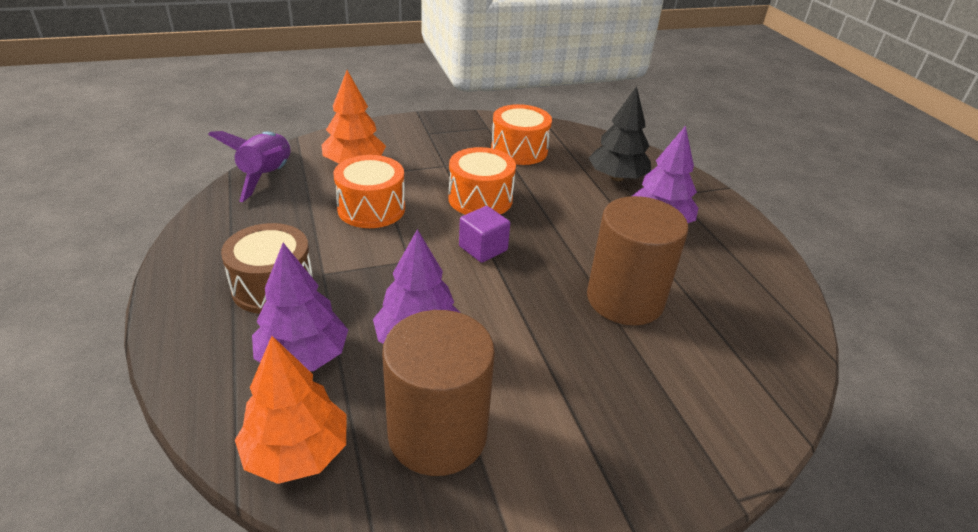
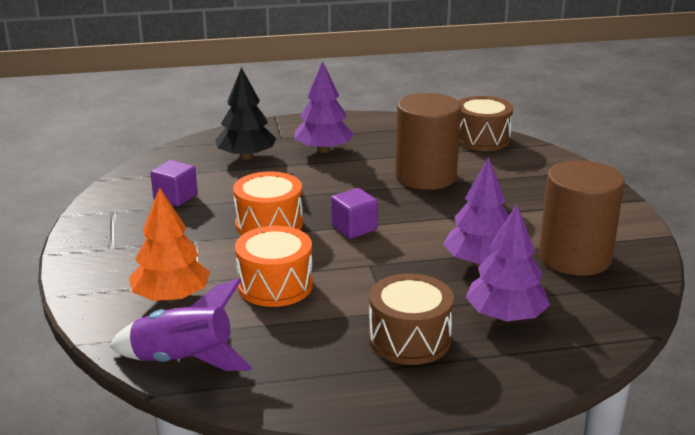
camera: 80 degrees left, 10 degrees down
orange tree [235,336,347,484] -> none
orange drum [491,104,552,165] -> purple cube [151,160,198,207]
none -> brown drum [459,96,513,151]

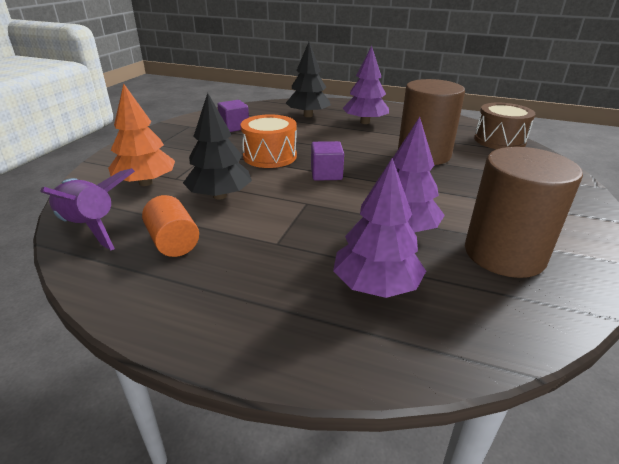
camera: 30 degrees right, 5 degrees up
orange drum [235,226,313,307] -> black tree [183,93,252,200]
brown drum [369,273,454,365] -> none
none -> orange cylinder [142,195,199,257]

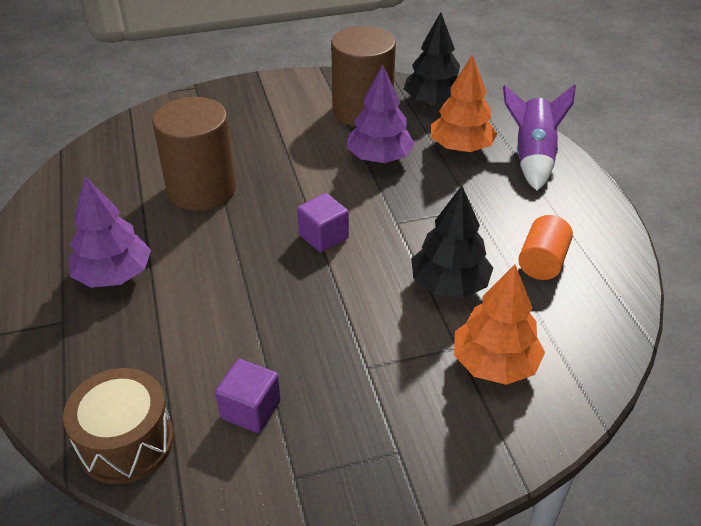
camera: 125 degrees left, 10 degrees up
purple rocket [40,168,135,250] -> purple rocket moved to [503,84,576,191]
orange drum [241,114,297,168] -> none
black tree [286,42,331,117] -> black tree moved to [404,12,460,105]
purple tree [333,158,426,298] -> orange tree [431,54,498,152]
brown drum [474,103,536,149] -> brown drum moved to [63,368,174,484]

